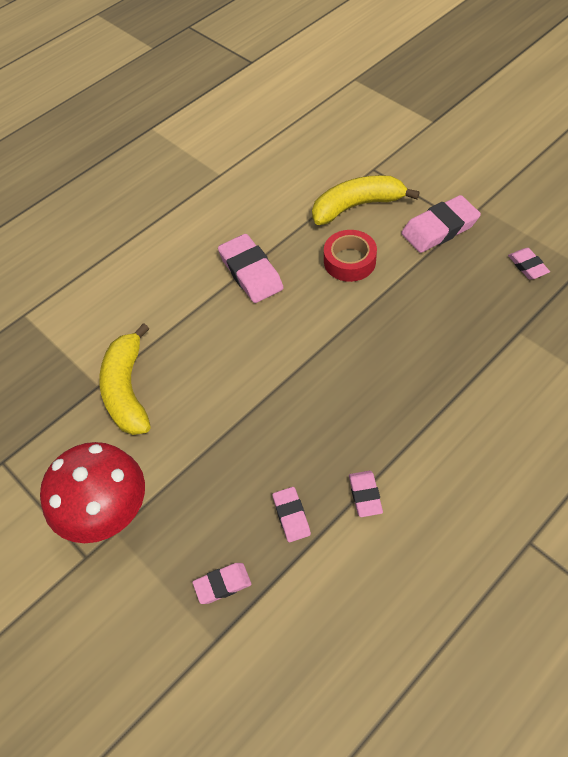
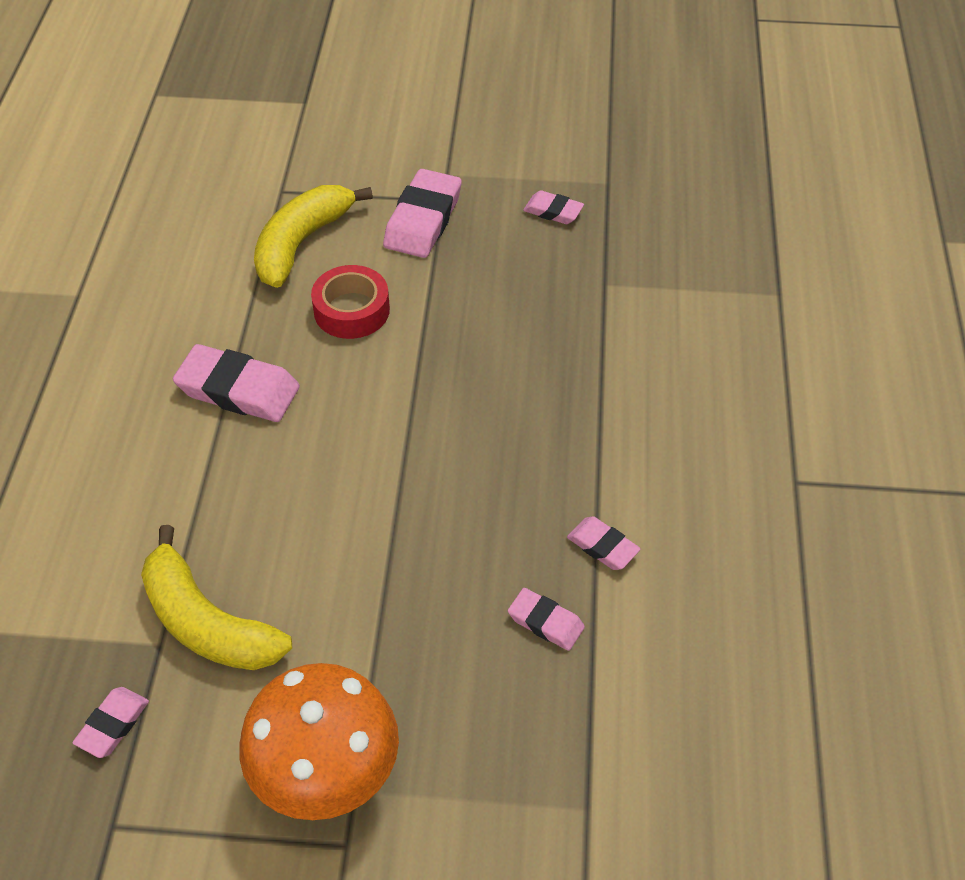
camera: 45 degrees left, 5 degrees down
red mushroom [40,442,145,543] -> orange mushroom [239,663,399,820]
pink eraser [193,563,252,604] -> pink eraser moved to [72,687,149,758]

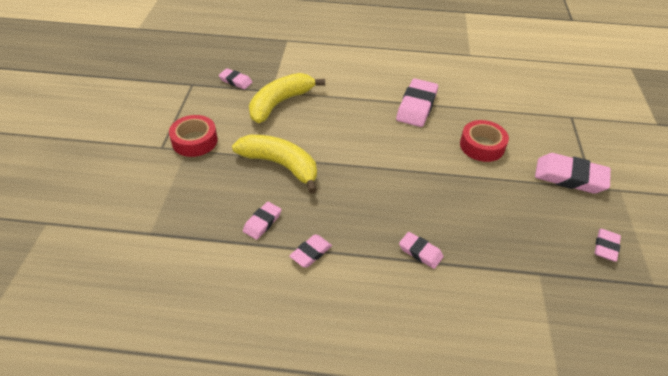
camera: 90 degrees right, 5 degrees down
orange mushroom [239,663,399,820] -> red tape [169,115,218,157]
yellow banana [254,185,373,288] -> yellow banana moved to [232,135,317,194]
none -> pink eraser [399,232,444,269]

